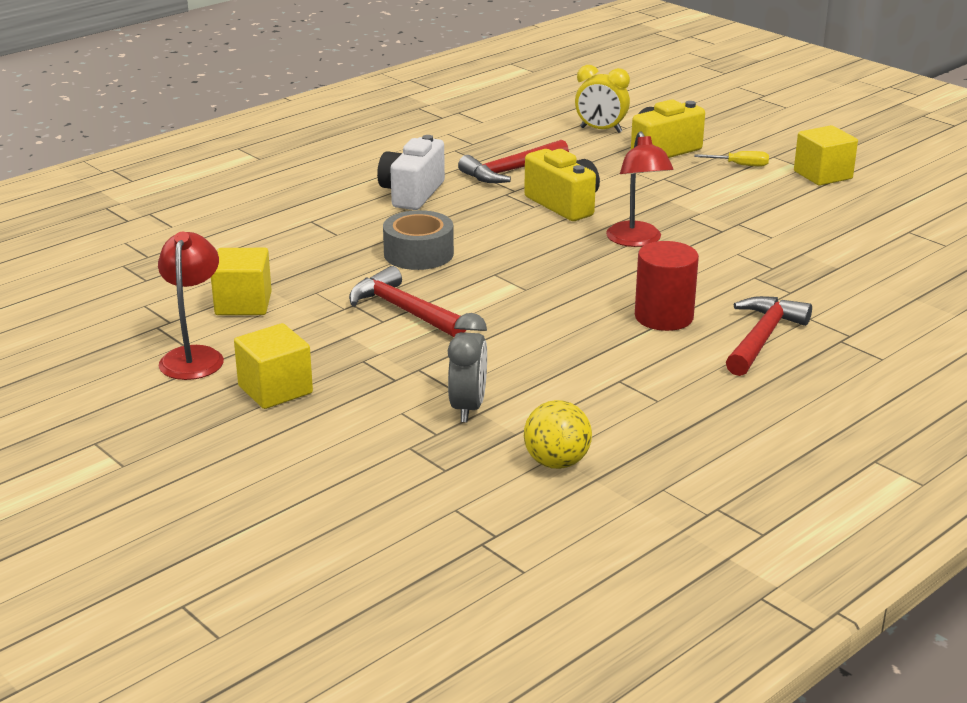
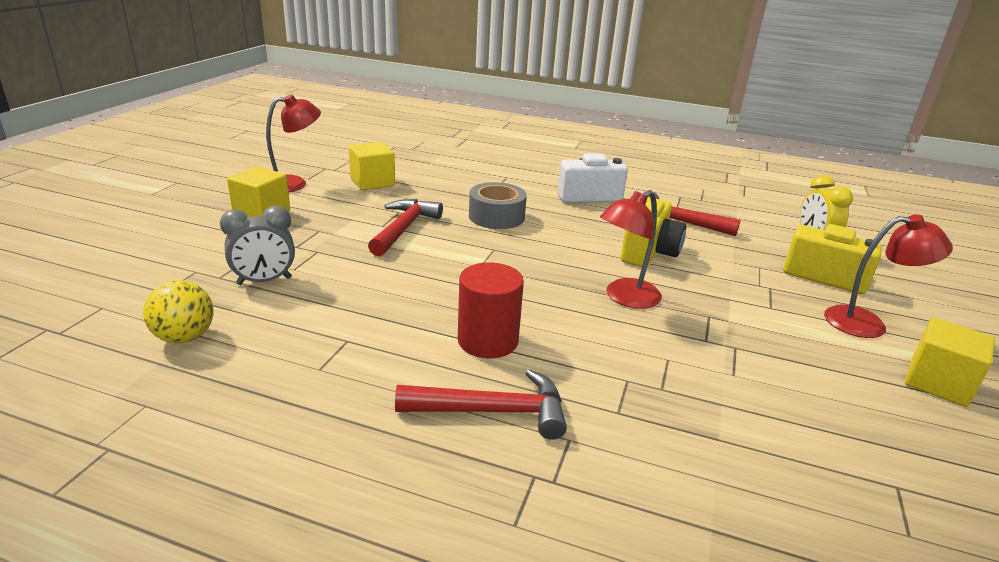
camera: 60 degrees right, 0 degrees up
yellow screwdriver [694,151,769,166] -> red lamp [824,215,953,338]

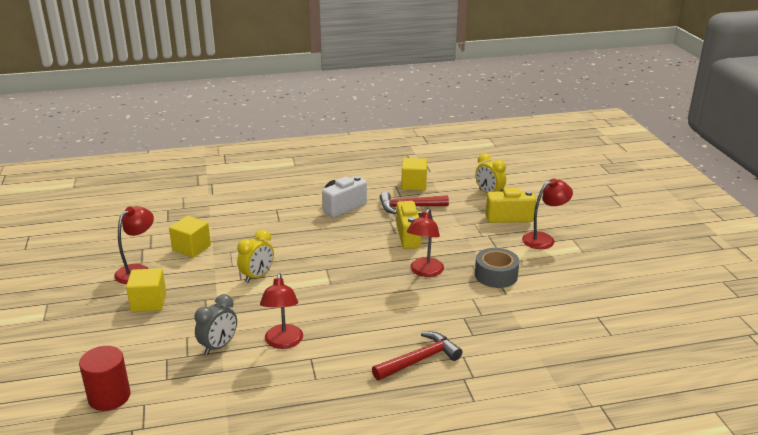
camera: 30 degrees left, 0 degrees up
yellow ball [143,280,214,343] -> none
red hammer [368,199,443,256] -> yellow clock [237,230,274,283]
red cylinder [458,263,524,358] -> red cylinder moved to [79,346,131,411]
grey tape [469,182,527,229] -> grey tape moved to [475,248,519,288]
yellow cube [905,317,995,407] -> yellow cube moved to [401,158,427,191]
none -> red lamp [260,273,303,349]

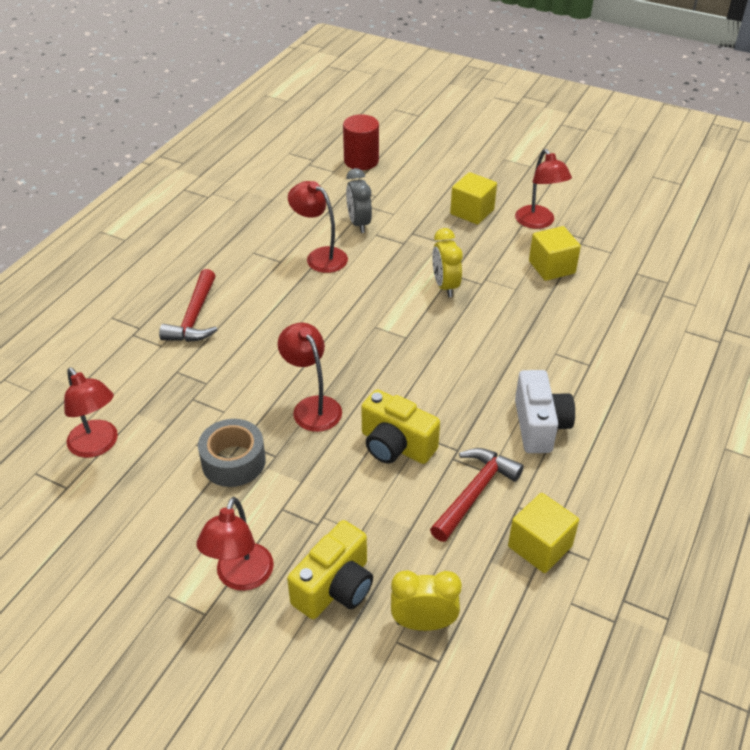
camera: 130 degrees right, 15 degrees up
none -> red lamp [64,368,118,458]

